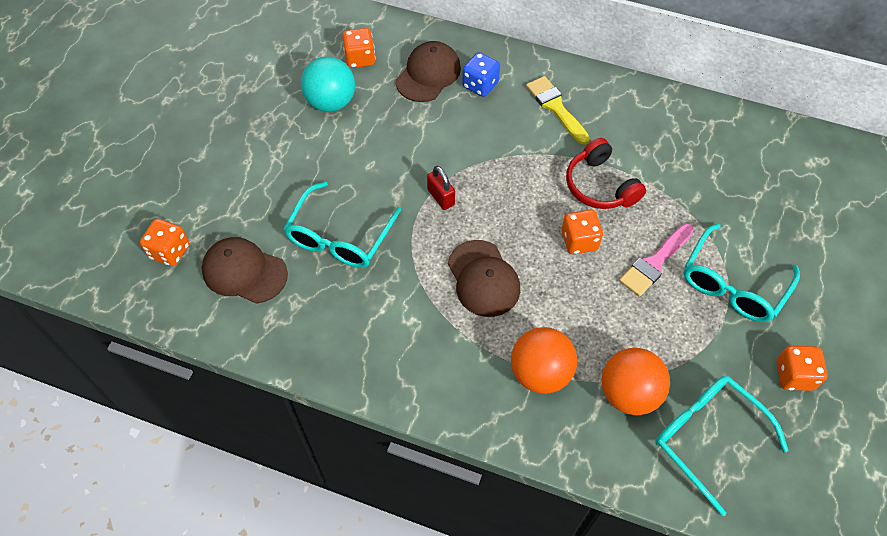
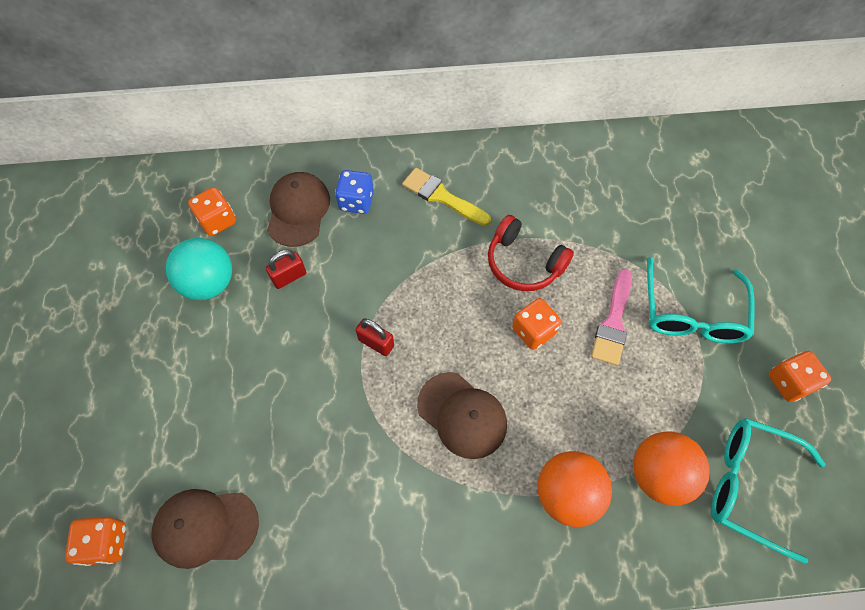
camera: 25 degrees left, 5 degrees up
turquoise glasses [283,182,401,268] -> none
none -> red padlock [266,250,306,289]

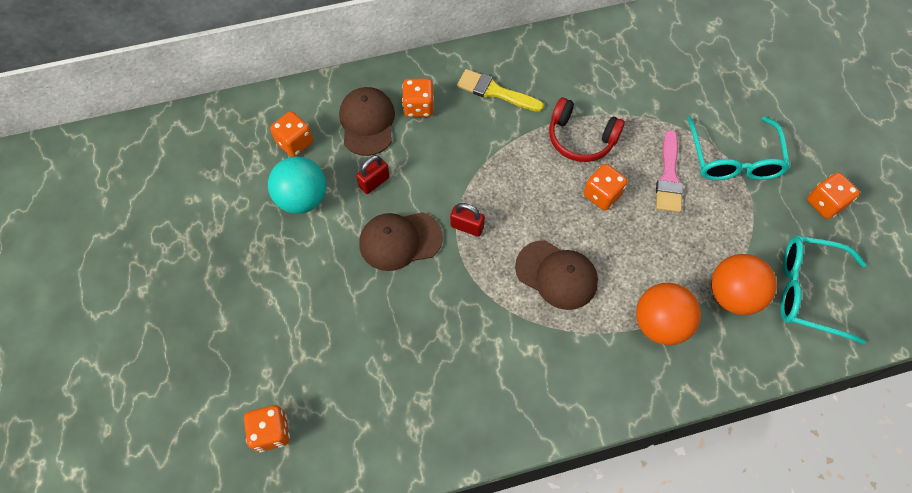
camera: 10 degrees left, 0 degrees up
brown cap [152,489,259,569] -> brown cap moved to [359,212,443,271]
blue dice [335,170,374,214] -> orange dice [402,79,434,117]

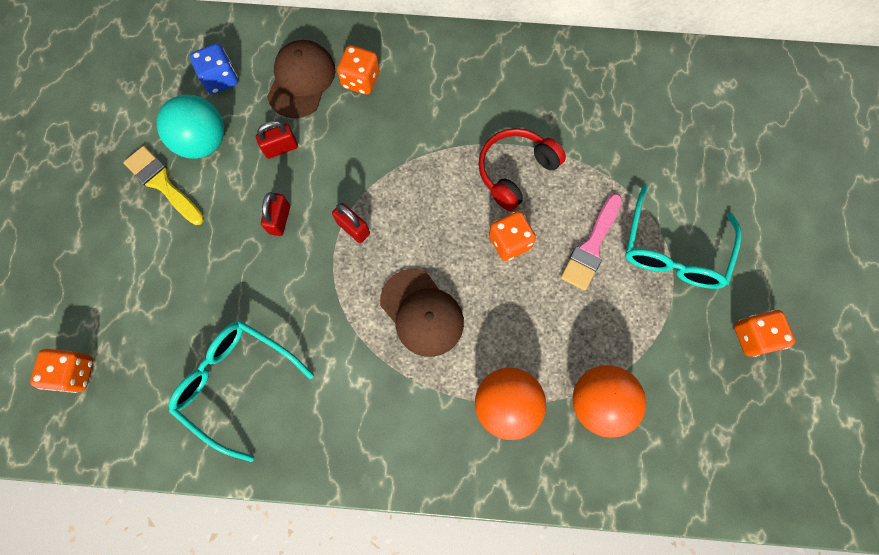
camera: 20 degrees right, 10 degrees up
orange dice [270,111,313,157] -> blue dice [190,43,238,94]
brown cap [359,212,443,271] -> red padlock [261,192,290,236]
yellow brush [457,69,544,112] -> yellow brush moved to [123,146,204,225]
red headphones [549,97,625,162] -> red headphones turned 90 degrees clockwise [478,128,566,211]
turquoise glasses [781,235,866,345] -> turquoise glasses moved to [169,321,314,462]

